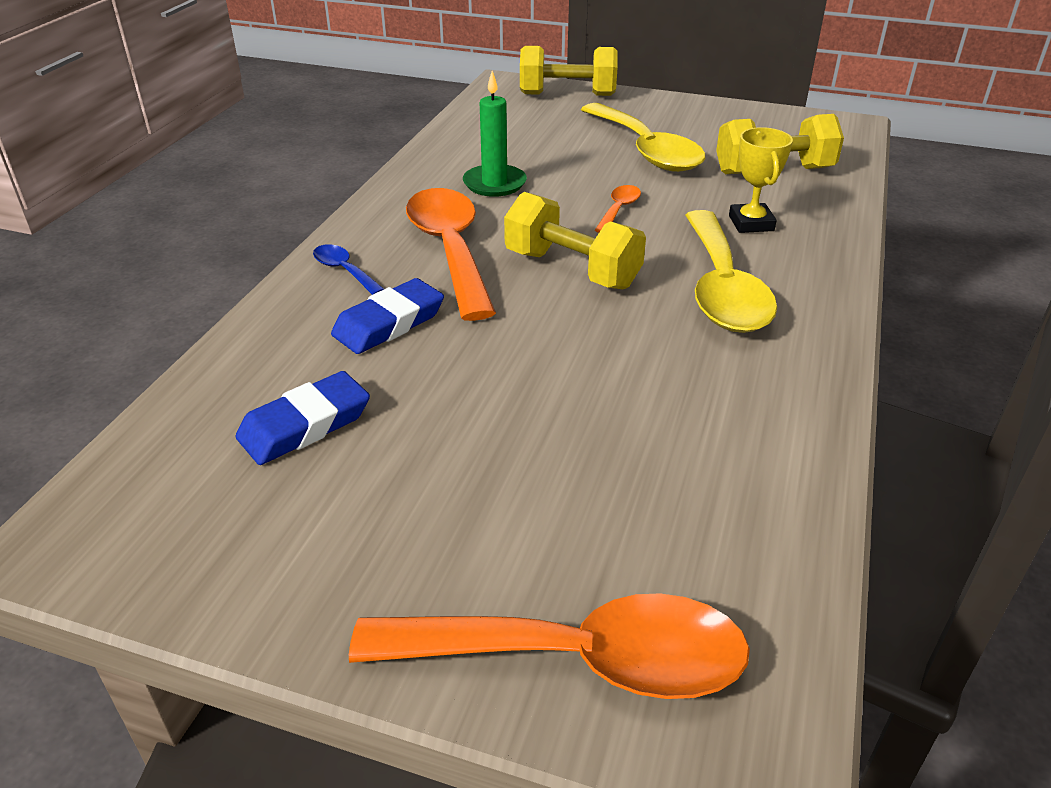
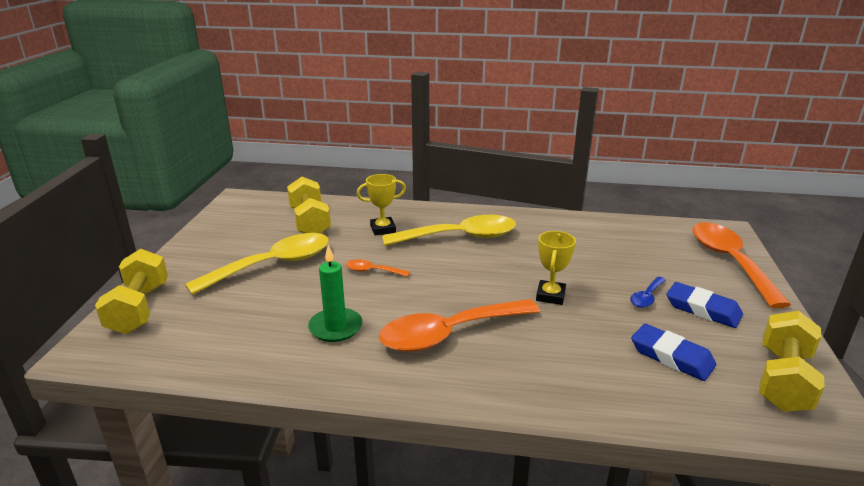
camera: 100 degrees left, 10 degrees down
blue spoon [313,244,384,295] -> blue spoon moved to [630,277,666,308]
blue eraser [331,278,444,354] -> blue eraser moved to [667,282,743,328]
yellow dumbbell [504,192,646,289] -> yellow dumbbell moved to [759,311,825,412]
none -> yellow trophy [536,231,576,305]

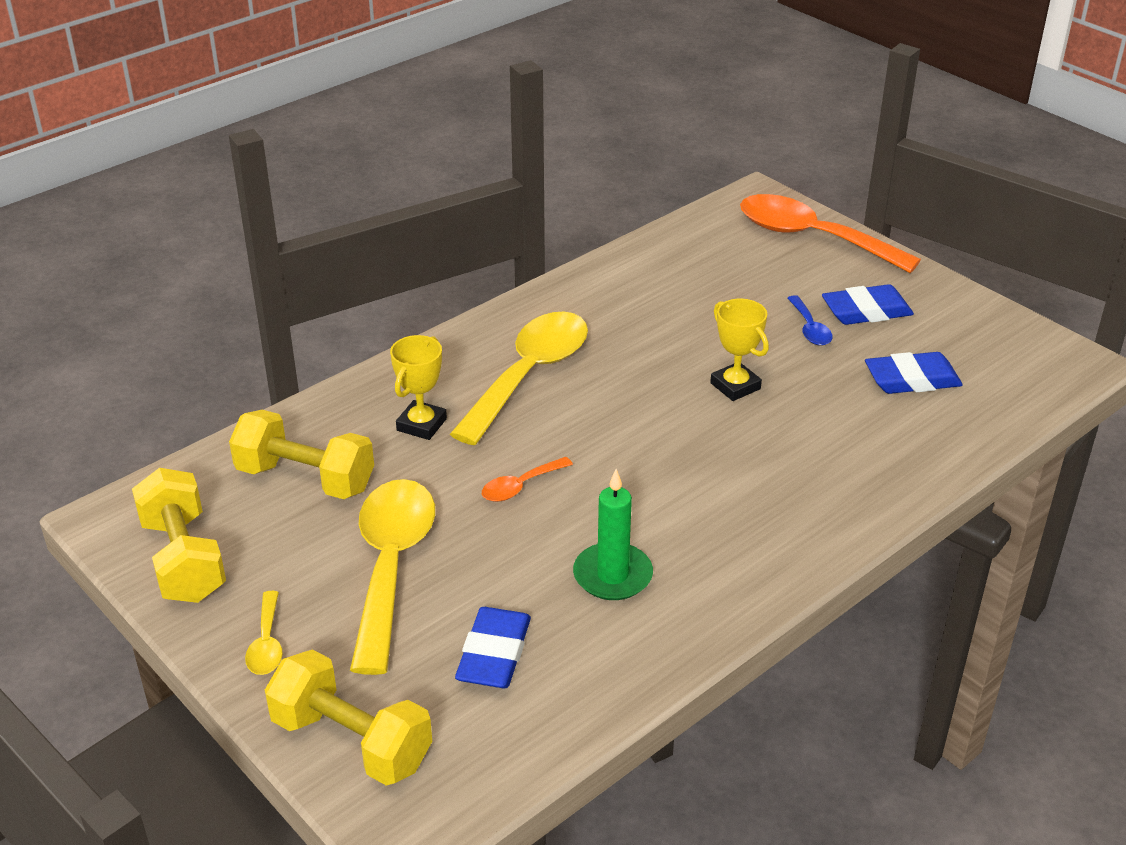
camera: 50 degrees left, 10 degrees up
orange spoon [379,299,540,352] -> none
yellow dumbbell [759,311,825,412] -> yellow dumbbell moved to [132,468,226,603]
none -> yellow spoon [245,591,283,675]
none -> blue eraser [455,607,531,688]

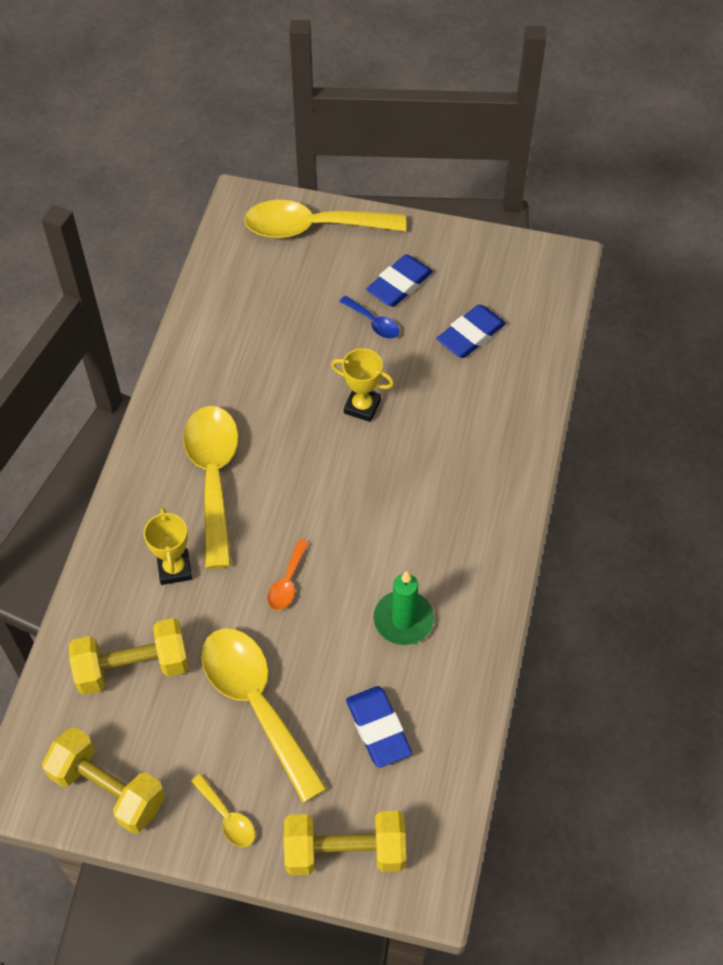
camera: 35 degrees left, 20 degrees up
orange spoon [740,194,921,273] -> yellow spoon [244,200,406,238]

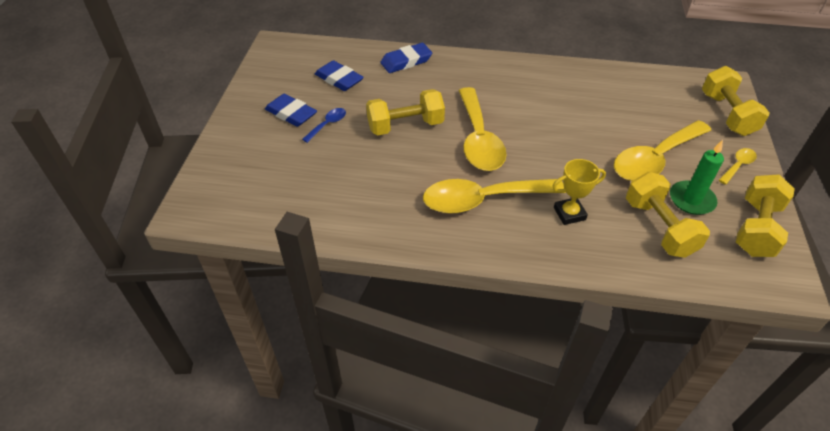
camera: 95 degrees left, 10 degrees down
yellow spoon [244,200,406,238] -> yellow spoon moved to [459,87,506,171]
orange spoon [268,539,309,610] -> none
yellow trophy [331,348,394,422] -> yellow dumbbell [366,89,445,136]
blue eraser [346,686,412,768] -> blue eraser moved to [380,43,432,73]
green candle [373,571,434,645] -> green candle moved to [670,140,724,215]

